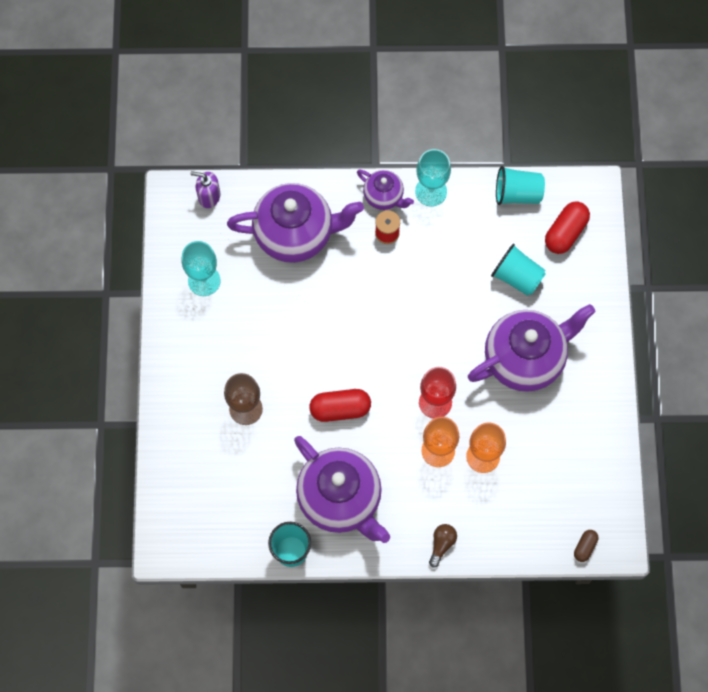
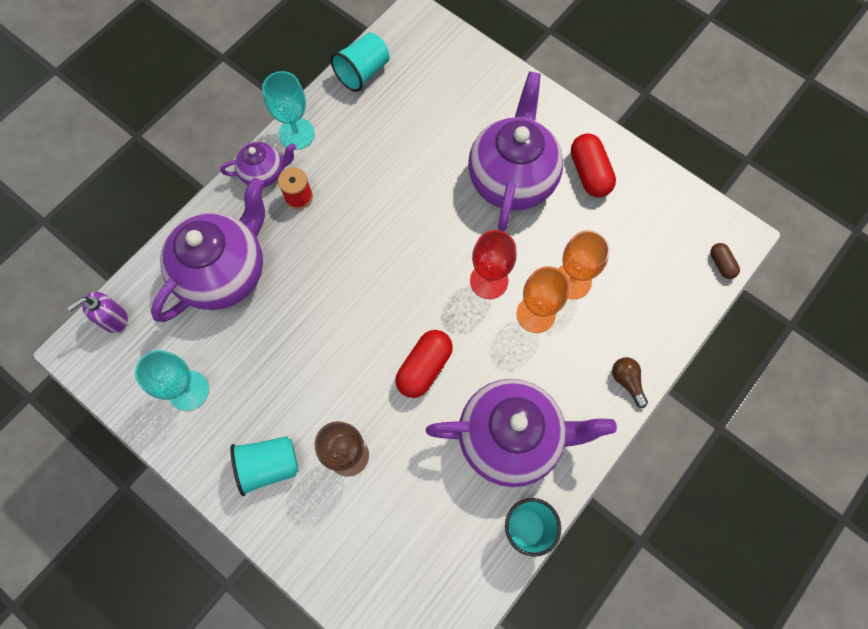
camera: 50 degrees left, 0 degrees up
turquoise cup [491,244,546,296] -> turquoise cup moved to [230,436,299,496]
red capsule [545,201,590,254] -> red capsule moved to [571,133,616,197]

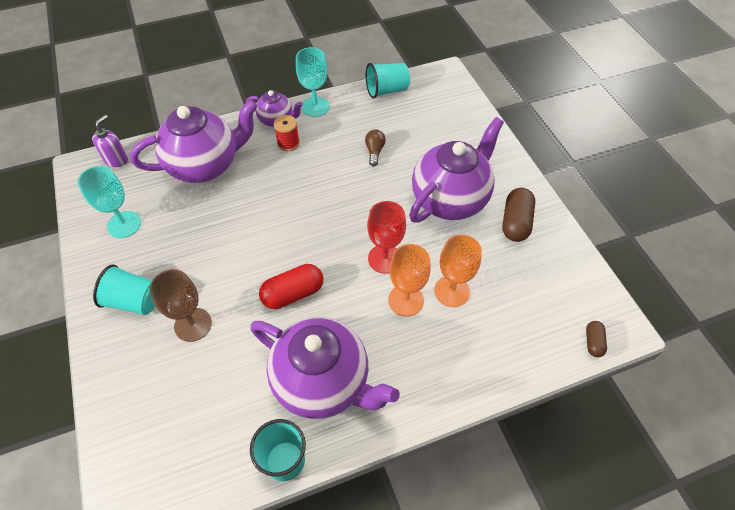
camera: 30 degrees right, 15 degrees down
purple soap dispenser [68,292,128,333] -> purple soap dispenser turned 120 degrees clockwise [92,115,128,167]
red capsule [571,133,616,197] -> brown capsule [502,188,535,242]
brown light bulb [612,357,648,408] -> brown light bulb moved to [365,129,386,166]

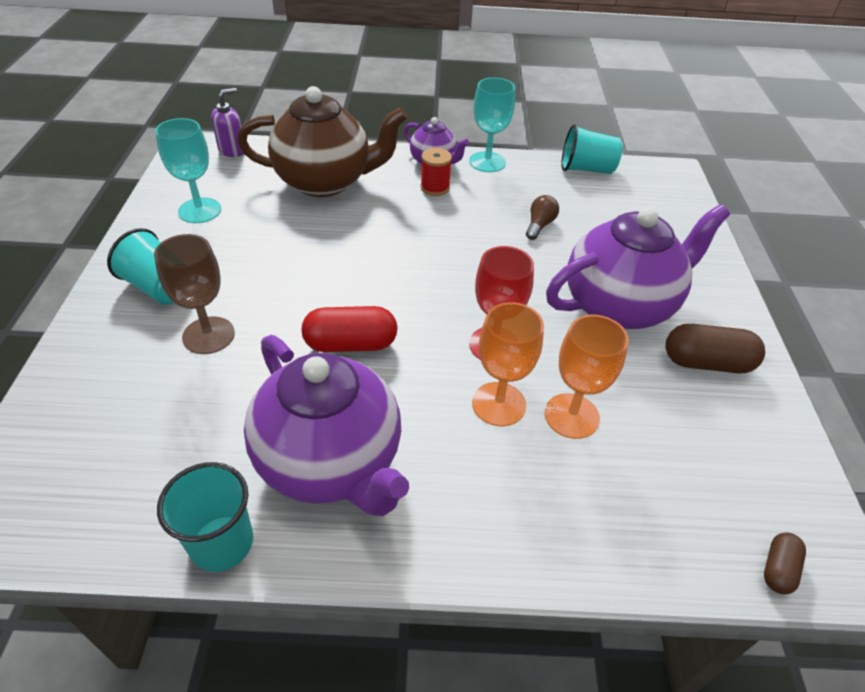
camera: 20 degrees right, 10 degrees down
purple teapot [130,99,258,183] -> brown teapot [237,86,408,197]
brown capsule [502,188,535,242] -> brown capsule turned 60 degrees clockwise [665,324,765,373]

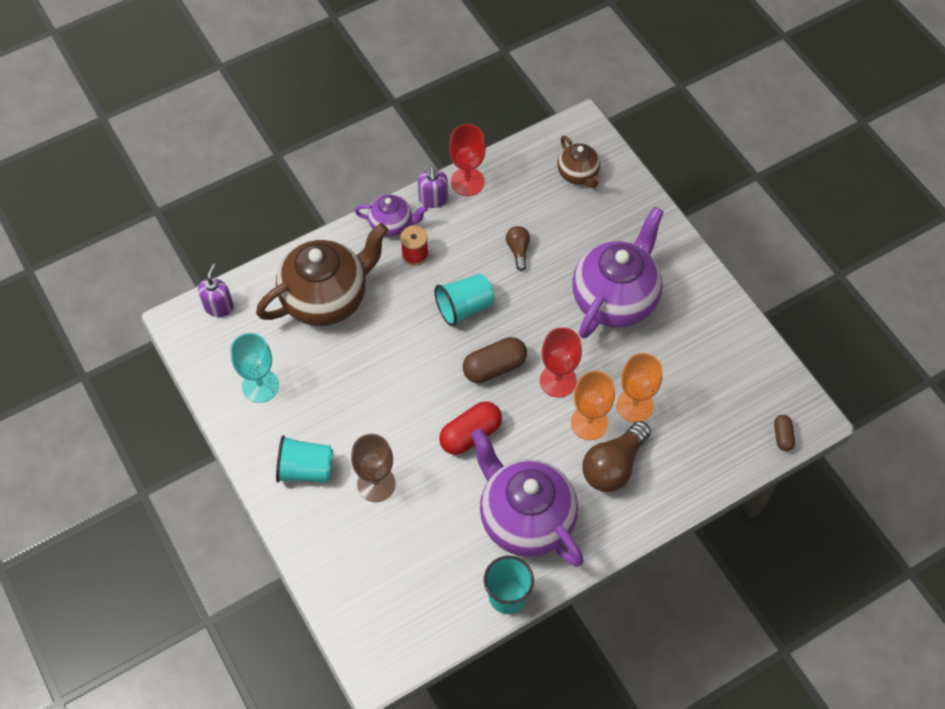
camera: 30 degrees left, 15 degrees up
purple teapot [244,335,409,516] -> purple teapot turned 150 degrees counterclockwise [471,428,584,567]
turquoise goblet [469,78,515,172] -> purple soap dispenser [418,166,448,208]
turquoise cup [561,124,623,174] -> turquoise cup moved to [435,274,494,326]
brown capsule [665,324,765,373] -> brown capsule moved to [463,337,527,383]
none -> red goblet [449,124,486,196]
none -> brown teapot [557,136,602,188]
none -> brown light bulb [582,421,651,492]

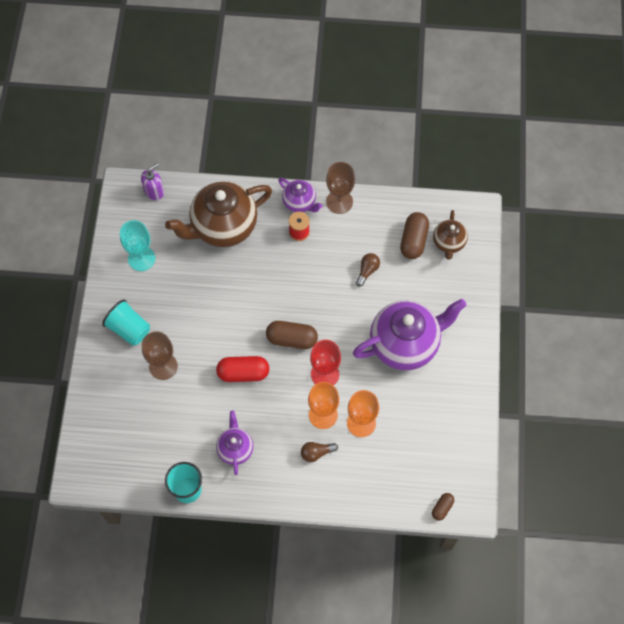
camera: 35 degrees right, 5 degrees up
brown teapot [256,223,388,326] -> brown teapot turned 150 degrees clockwise [165,181,272,247]
purple soap dispenser [418,166,448,208] -> brown goblet [326,162,355,214]
turquoise cup [435,274,494,326] -> none
red goblet [449,124,486,196] -> none
purple teapot [471,428,584,567] -> purple teapot [216,411,253,475], size x0.51
brown light bulb [582,421,651,492] -> brown light bulb [301,442,338,462], size x0.54
none -> brown capsule [400,212,429,259]

